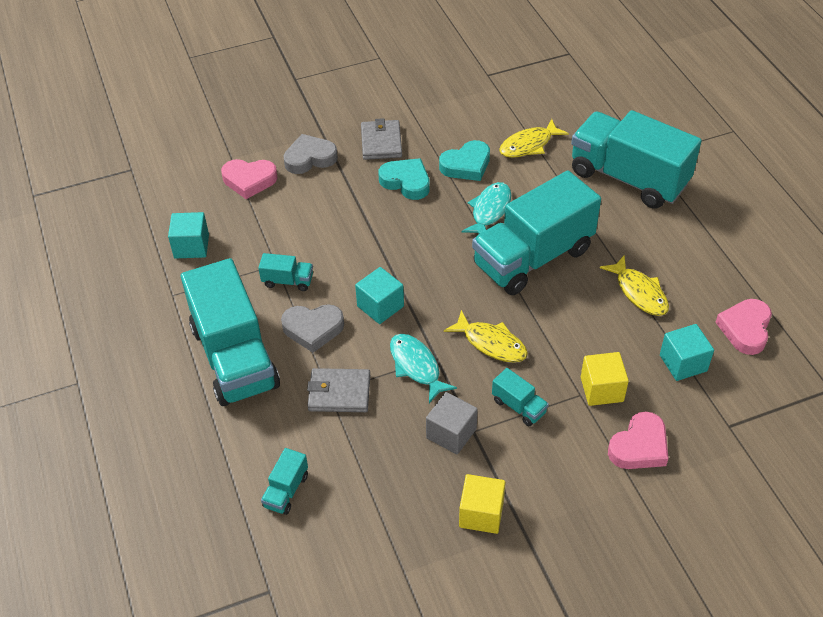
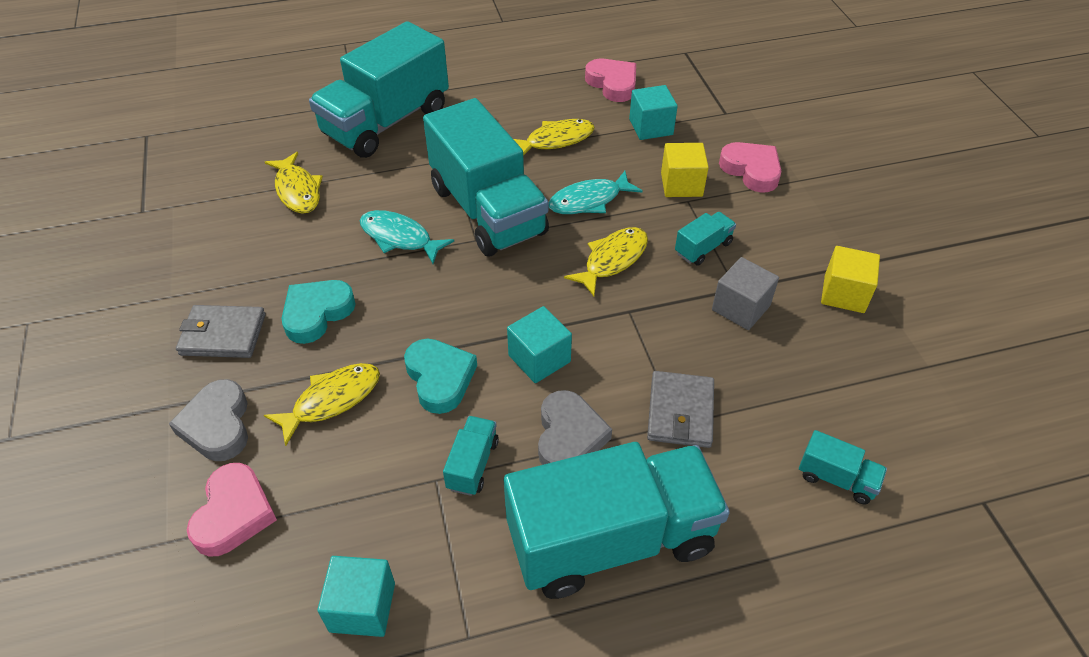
camera: 85 degrees left, 0 degrees up
turquoise fish [390,334,457,403] -> turquoise fish moved to [548,171,643,214]
turquoise heart [439,140,490,181] -> turquoise heart moved to [404,339,477,414]
pink heart [715,299,772,355] -> pink heart turned 150 degrees counterclockwise [585,59,636,102]
none -> yellow fish [264,363,380,446]

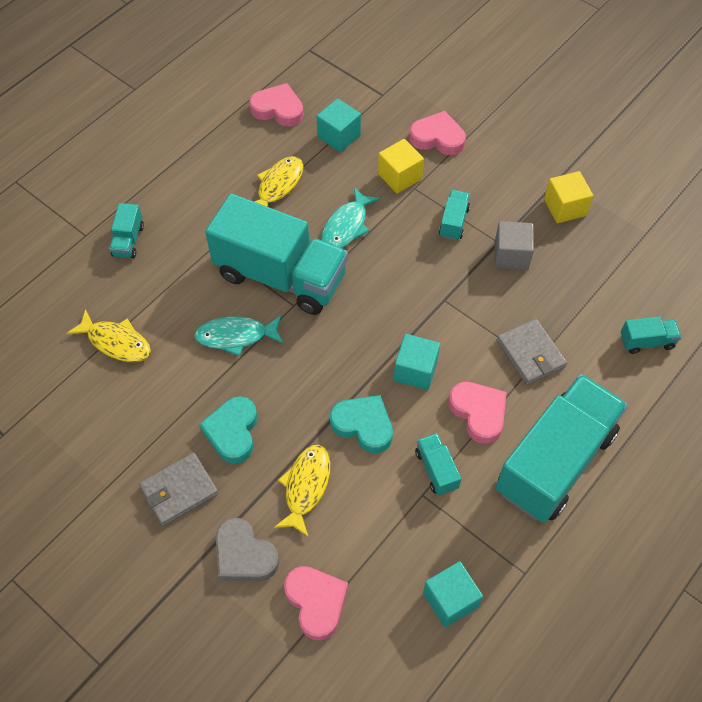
camera: 35 degrees left, 10 degrees up
turquoise truck [309,21,449,158] -> turquoise truck [109,203,144,258], size x0.40
grey heart [538,390,612,465] -> pink heart [449,382,507,444]
yellow fish [564,227,648,296] -> none

